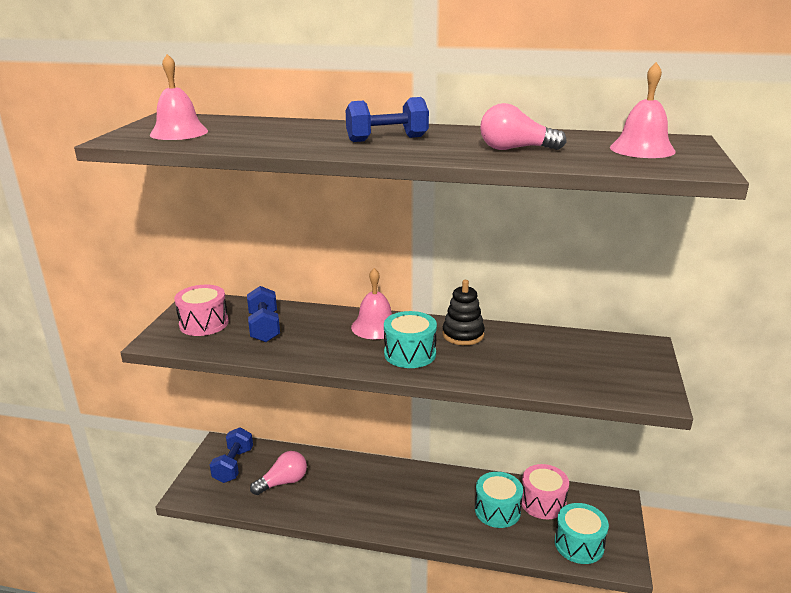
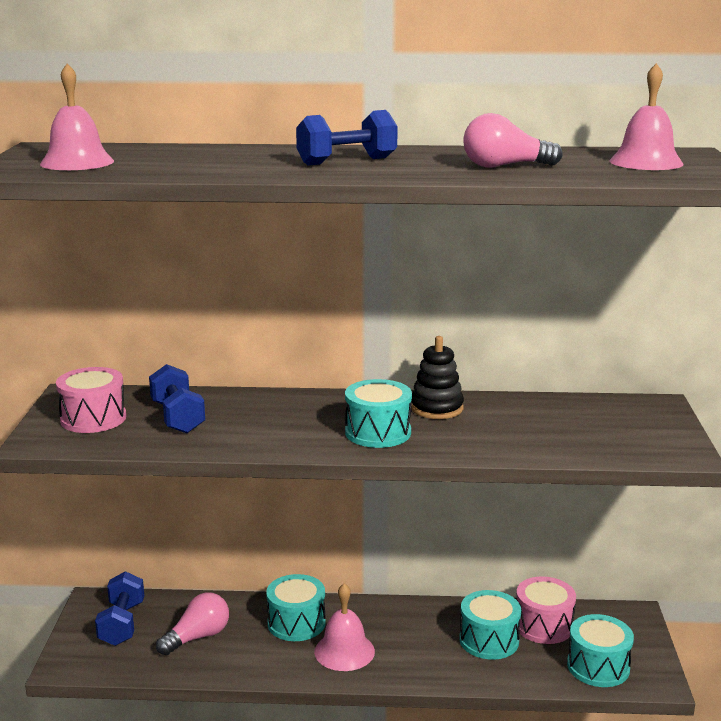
camera: 10 degrees left, 5 degrees down
pink bell [351,268,392,339] -> pink bell moved to [314,583,375,671]
none -> turquoise drum [266,574,326,641]

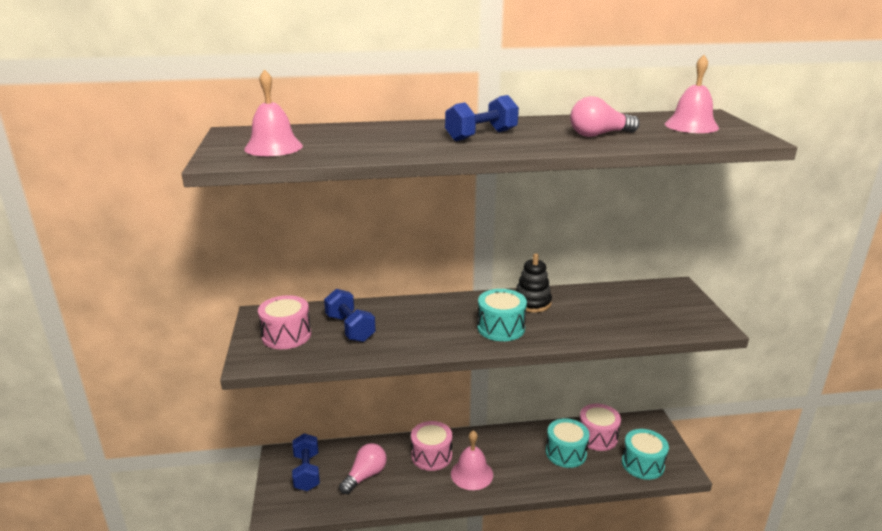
camera: 10 degrees left, 5 degrees up
turquoise drum [266,574,326,641] -> pink drum [411,421,452,471]

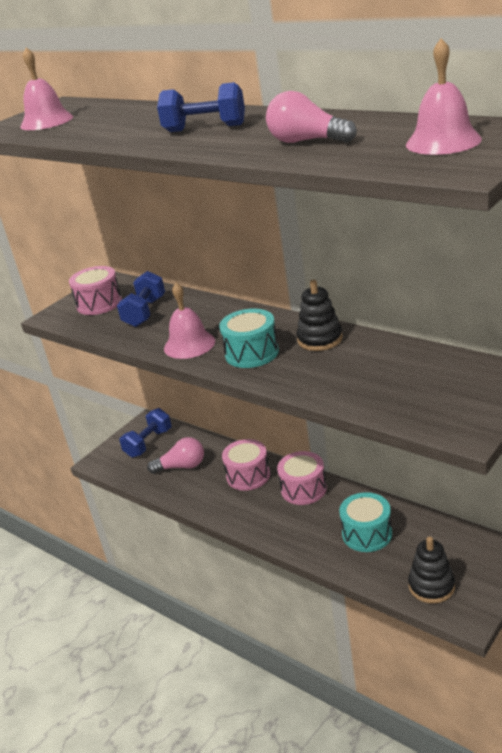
camera: 50 degrees right, 5 degrees up
pink bell [451,430,493,490] -> pink bell moved to [164,283,215,359]
pink drum [579,404,621,451] -> pink drum moved to [277,451,327,505]
turquoise drum [622,429,669,480] -> black stacking toy [408,536,455,604]

